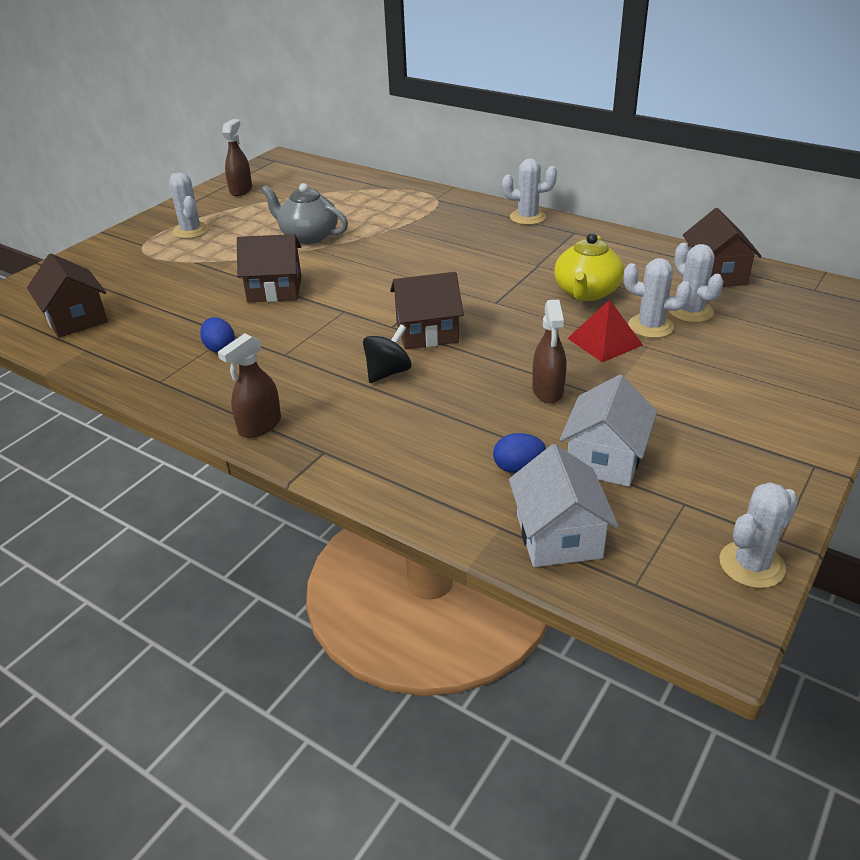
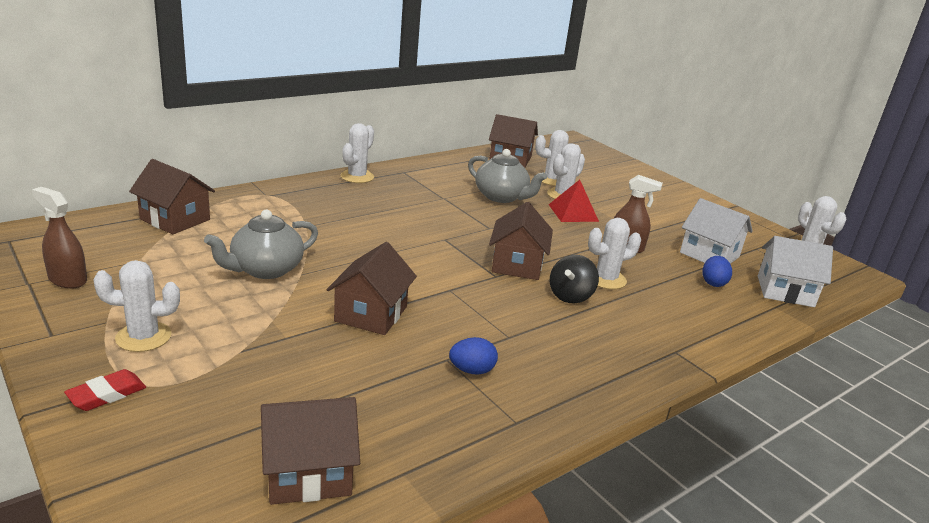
camera: 75 degrees left, 10 degrees down
brown spray bottle [218,333,281,438] -> none
black spinning top [363,324,412,383] -> black spinning top turned 120 degrees counterclockwise [550,255,599,303]
yellow teapot [554,233,624,301] -> grey teapot [468,149,547,203]
none -> red eraser [64,369,146,411]
none -> brown house [129,159,215,235]
none -> white cactus [588,218,641,289]

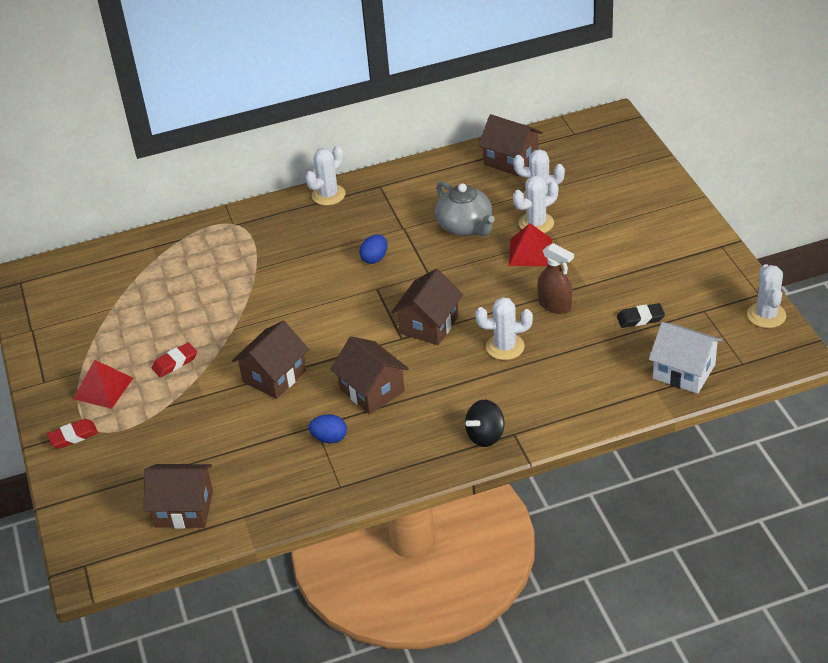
camera: 25 degrees right, 15 degrees up
brown spray bottle [32,187,87,289] -> none
white cactus [93,260,180,352] -> red pyramid [73,360,133,409]
brown house [129,159,215,235] -> brown house moved to [331,336,409,414]
grey teapot [204,210,318,279] -> none
black spinning top [550,255,599,303] -> black spinning top moved to [465,400,504,447]
white house [680,198,753,264] -> black eraser [617,303,665,328]
blue egg [702,256,732,287] -> blue egg moved to [359,234,387,264]
none -> red eraser [152,342,197,377]

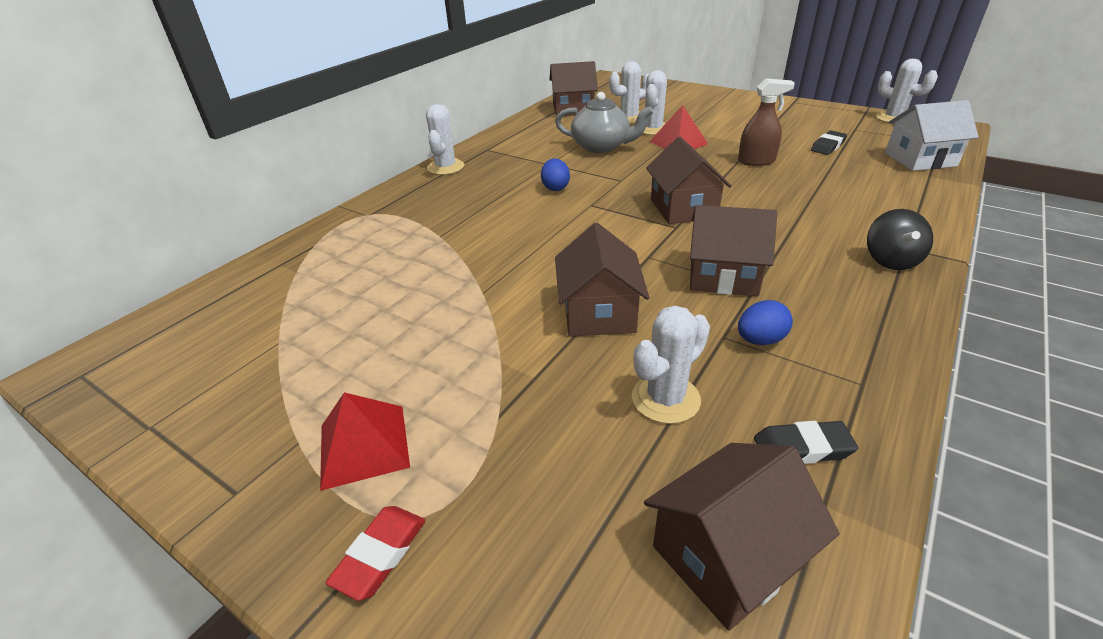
camera: 40 degrees left, 5 degrees down
red eraser [152,342,197,377] -> none
white cactus [475,297,533,360] -> white cactus moved to [632,305,710,424]
none -> black eraser [754,421,858,464]

